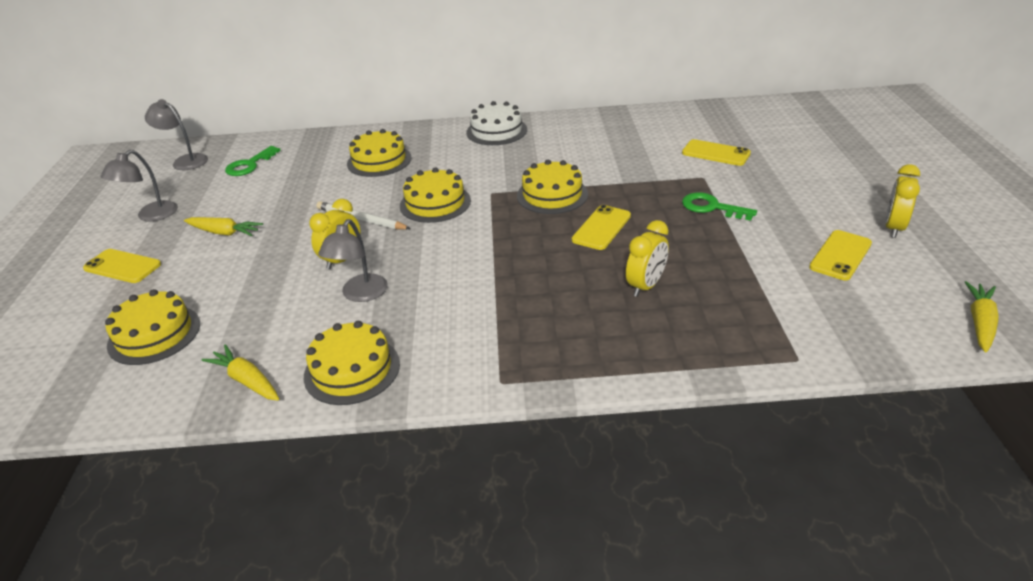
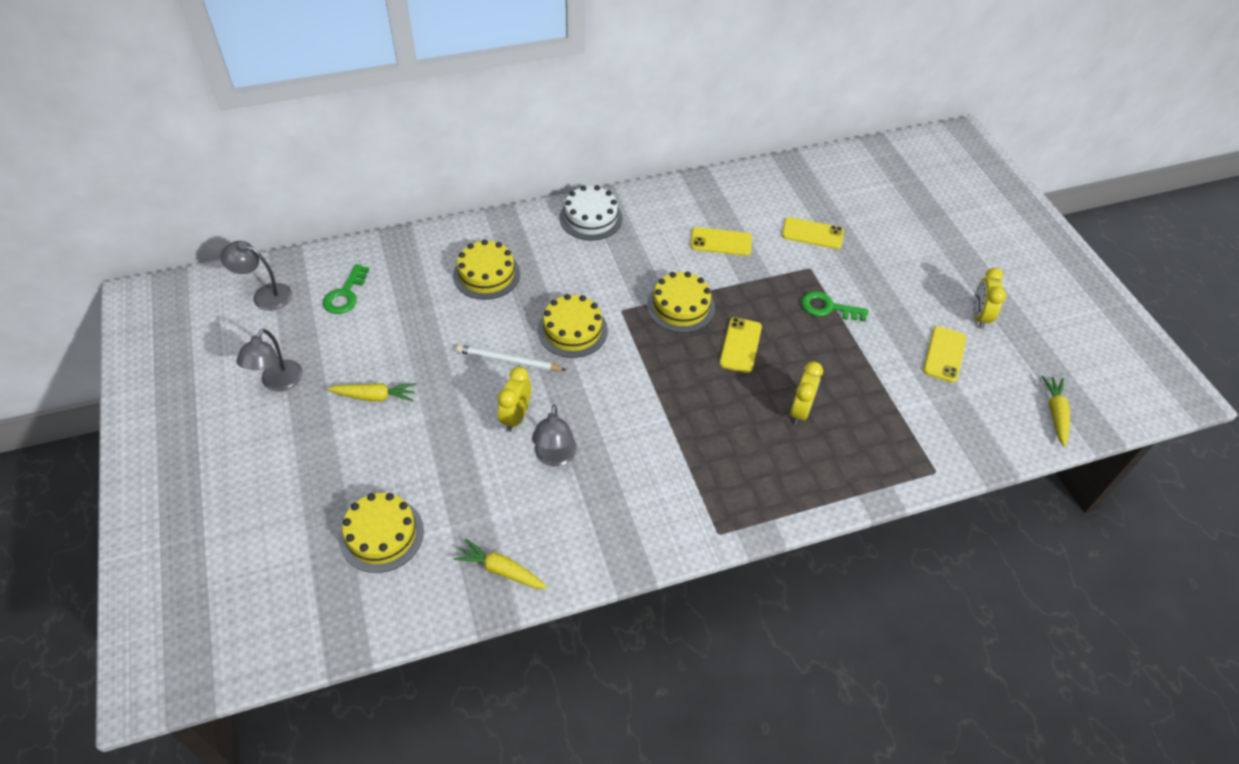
camera: 20 degrees left, 15 degrees up
yellow phone [83,249,161,283] -> yellow phone moved to [690,227,752,256]
yellow cake [304,321,400,405] -> none

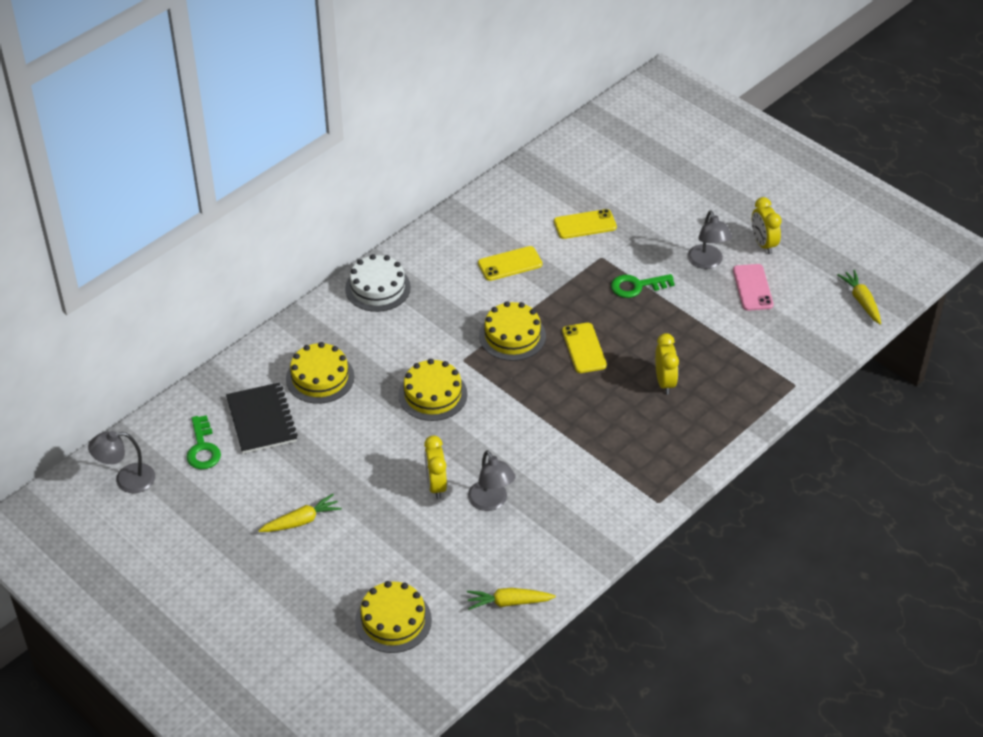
camera: 25 degrees left, 5 degrees down
grey lamp [236,329,303,392] -> grey lamp moved to [688,211,732,269]
white pencil [456,345,566,371] -> none
yellow phone [923,326,966,383] -> pink phone [733,264,774,311]
none -> black notebook [226,382,298,454]

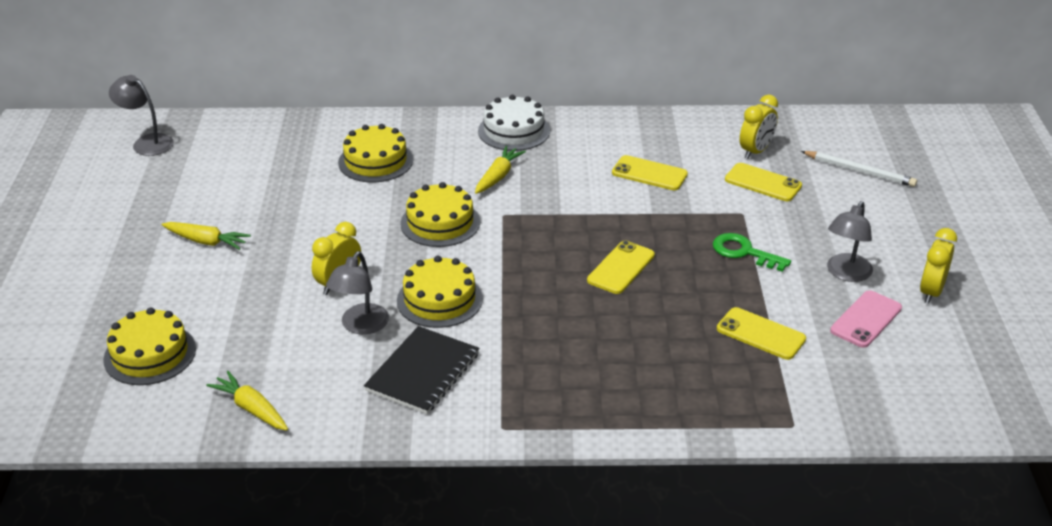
camera: 45 degrees right, 10 degrees down
green key [187,415,221,469] -> none
black notebook [226,382,298,454] -> black notebook moved to [364,326,479,414]
yellow cake [479,301,546,361] -> yellow cake moved to [397,256,483,328]
yellow clock [655,333,679,394] -> yellow clock moved to [740,95,778,159]
yellow carrot [837,270,881,325] -> yellow carrot moved to [475,146,526,194]
none -> yellow phone [717,307,806,360]
none -> white pencil [801,151,917,187]

